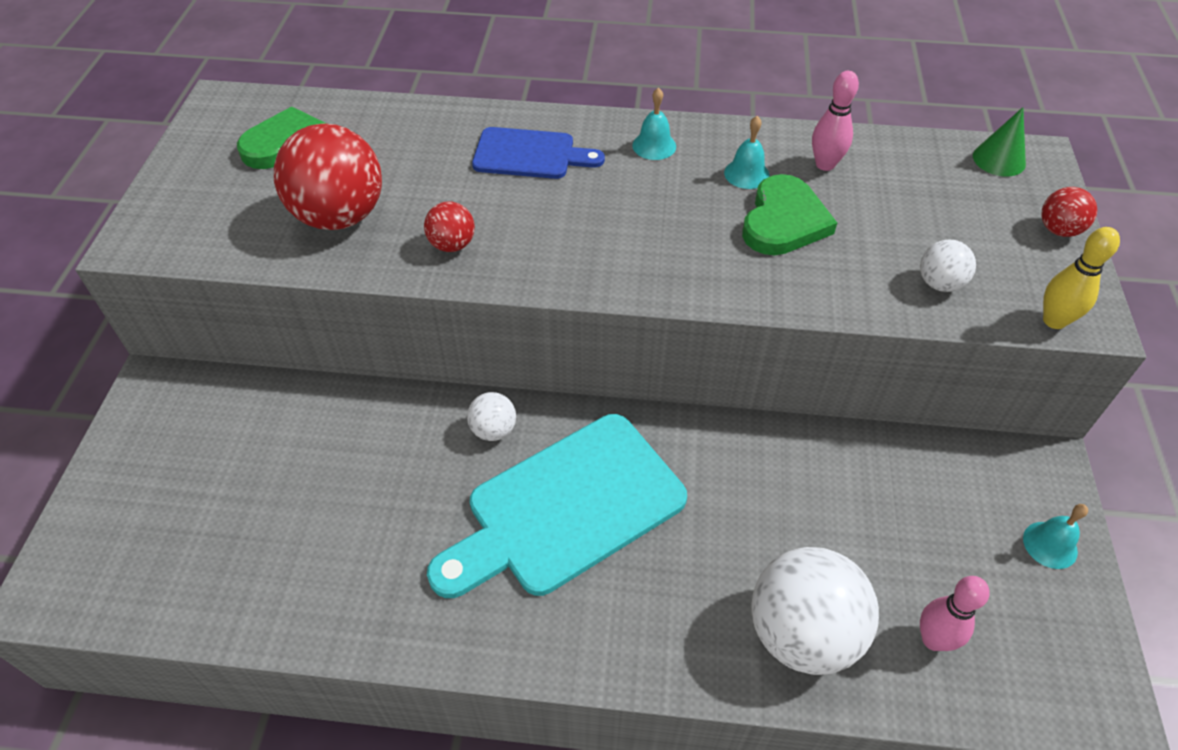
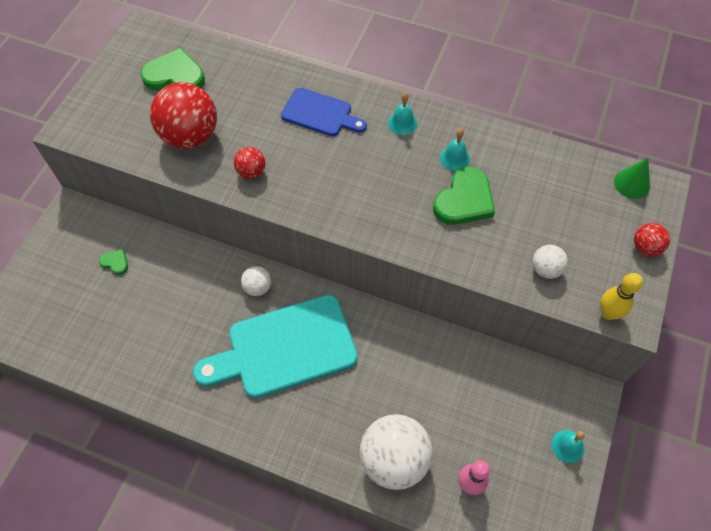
camera: 15 degrees right, 10 degrees up
pink bowling pin [812,71,859,171] -> none
none -> green heart [99,250,128,275]

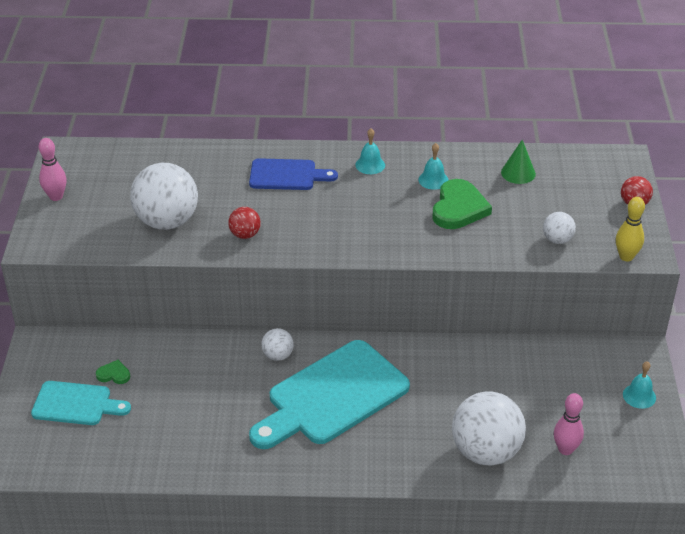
camera: 20 degrees left, 20 degrees down
green heart [140,48,205,91] -> none
red ball [150,82,217,149] -> white ball [130,163,198,230]
green cone [614,158,650,199] -> green cone moved to [501,140,536,184]
none -> turquoise cutting board [31,381,131,425]
none -> pink bowling pin [39,138,67,201]

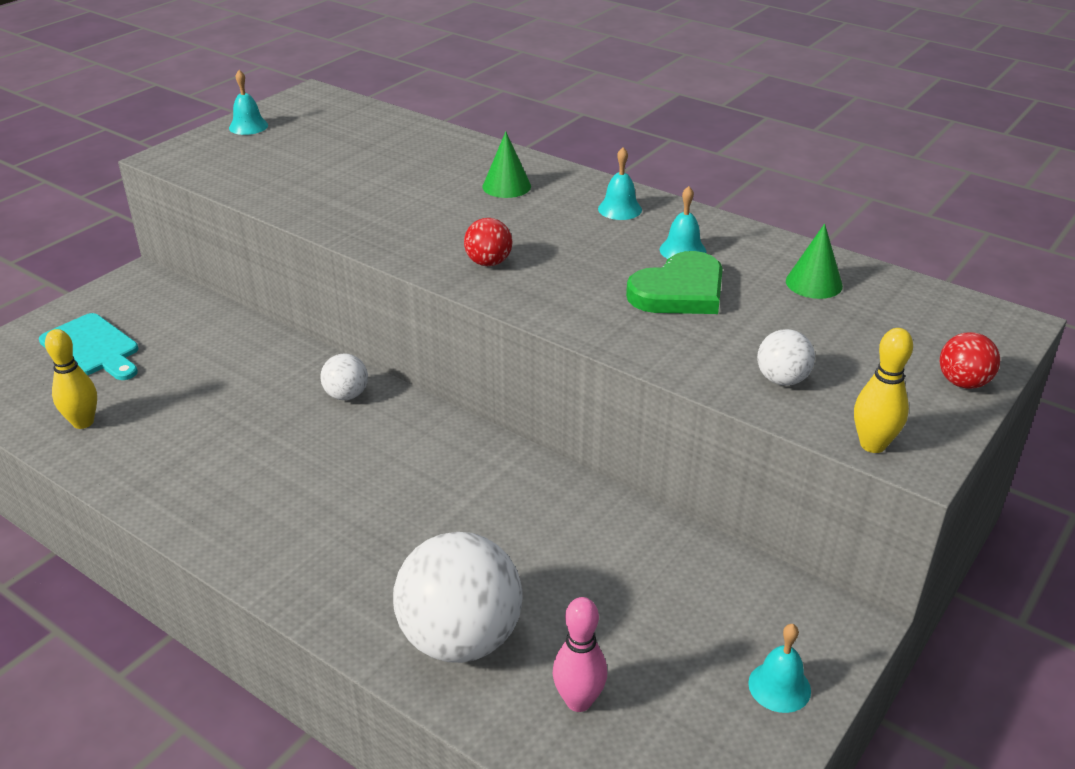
camera: 35 degrees right, 5 degrees down
pink bowling pin [39,138,67,201] -> turquoise bell [229,70,268,135]
green heart [96,360,130,384] -> none
white ball [130,163,198,230] -> none
red ball [228,207,261,239] -> red ball moved to [464,218,512,266]
blue cutting board [249,158,338,190] -> green cone [482,132,531,198]
turquoise cutting board [249,340,410,449] -> none
none -> yellow bowling pin [45,329,97,429]

